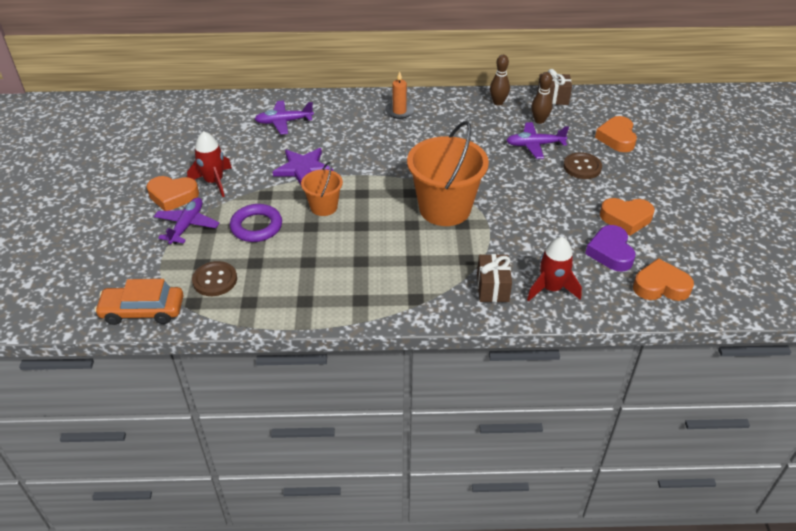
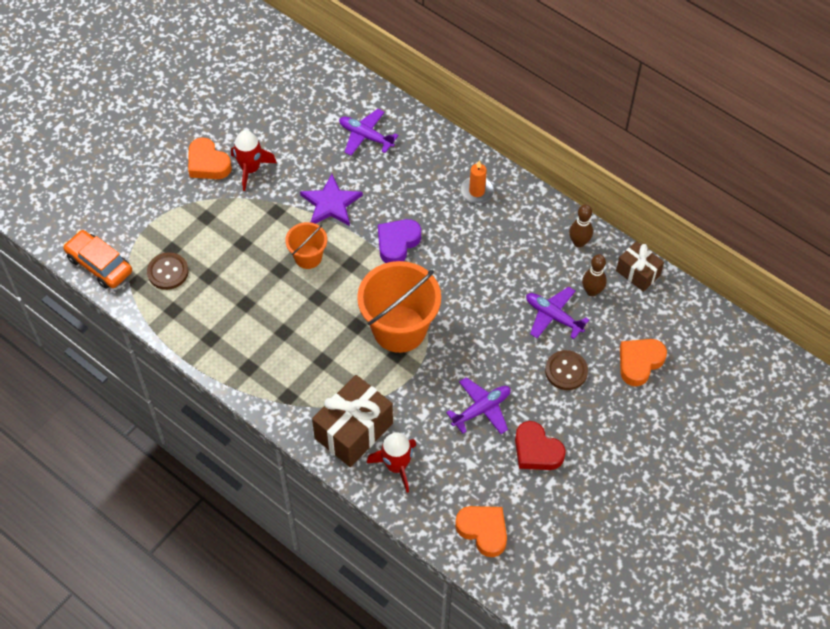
camera: 40 degrees right, 15 degrees up
purple plane [154,198,219,244] -> purple plane moved to [446,377,511,434]
purple ring [230,204,282,242] -> none
brown gift [477,254,512,302] -> brown gift [312,375,393,467], size x1.69
purple heart [585,225,636,272] -> purple heart moved to [378,219,421,263]
orange heart [600,198,655,236] -> red heart [515,421,566,470]

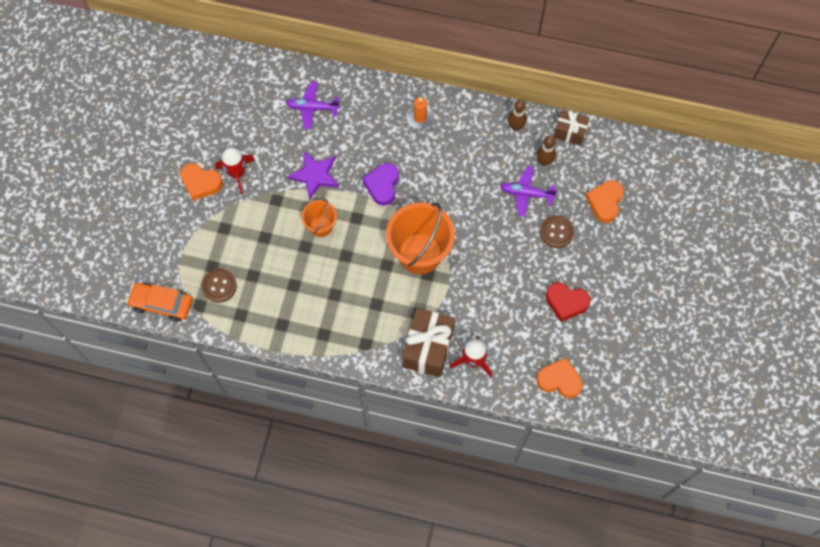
camera: 25 degrees left, 10 degrees up
purple plane [446,377,511,434] -> none

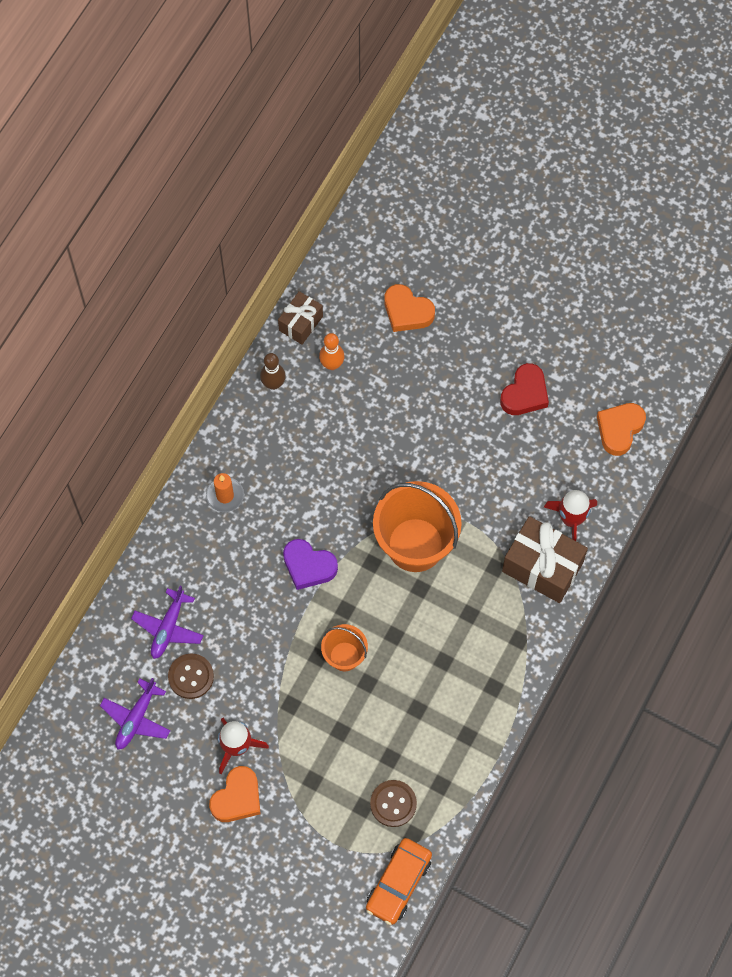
camera: 75 degrees left, 0 degrees up
purple star [287,151,339,200] -> none
purple plane [500,166,557,217] -> purple plane moved to [100,678,171,750]
brown bowling pin [536,135,556,166] -> orange bowling pin [319,333,345,370]
brown button [540,215,574,248] -> brown button moved to [168,653,214,699]

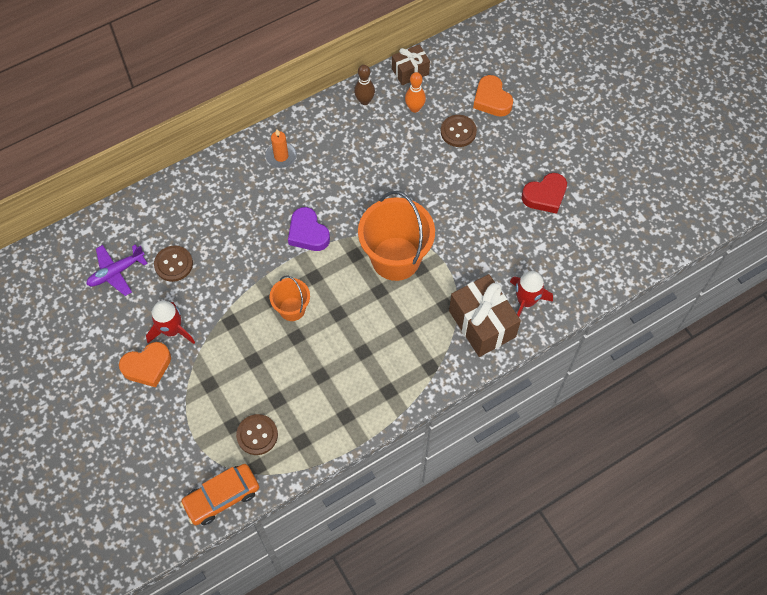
camera: 30 degrees right, 5 degrees down
purple plane [131,585,204,659] -> none
orange heart [597,403,646,456] -> none
none -> brown button [441,115,477,147]

